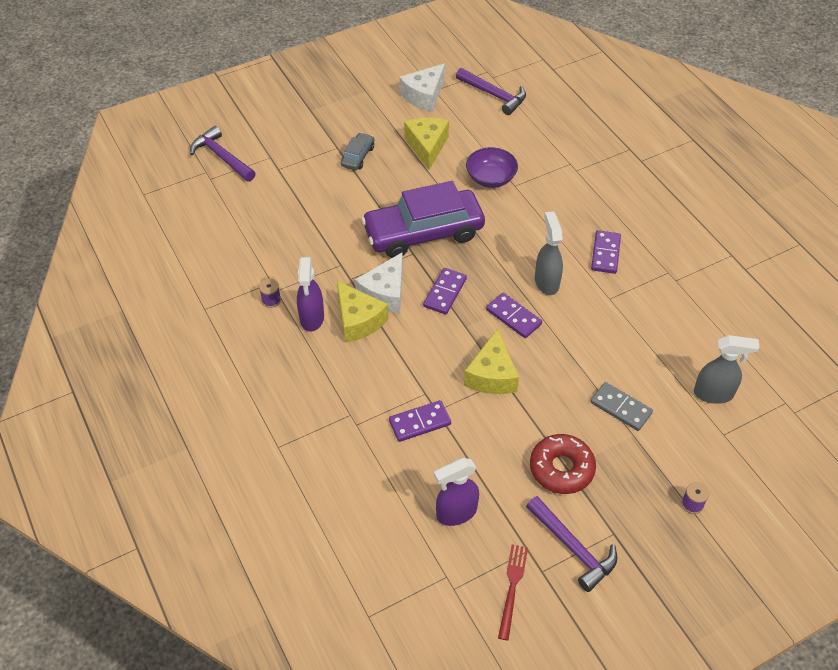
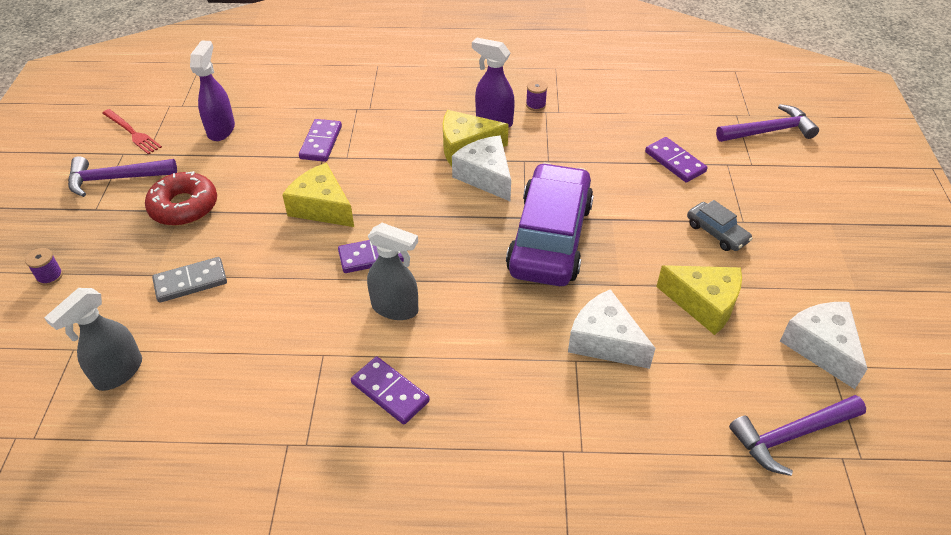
camera: 120 degrees right, 5 degrees down
purple domino [423,268,467,315] -> purple domino moved to [645,137,707,182]
purple bowl [466,147,518,188] -> white cheese [568,289,656,369]

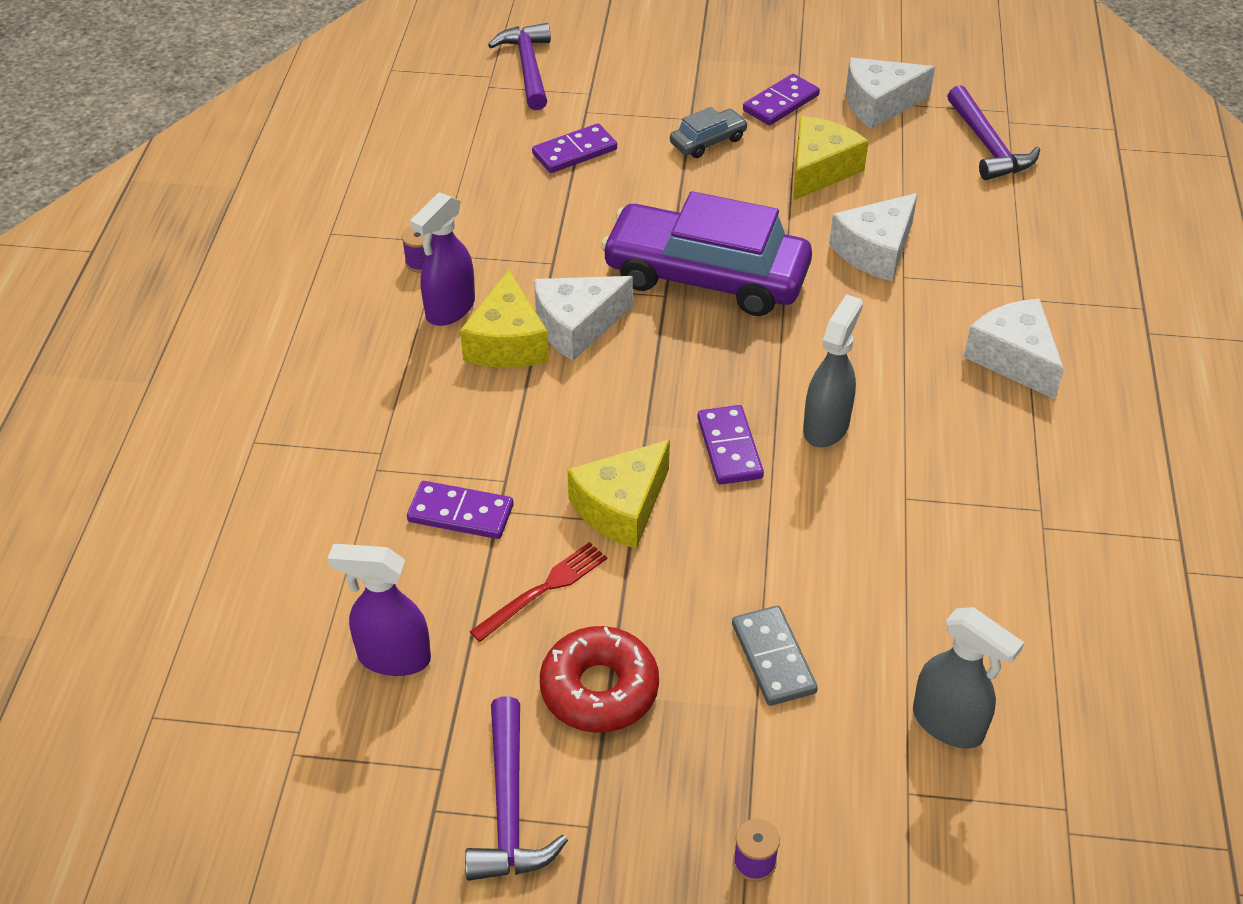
camera: 85 degrees left, 0 degrees up
red fork [102,109,162,155] -> red fork moved to [469,542,607,642]
purple domino [351,357,430,425] -> purple domino moved to [743,74,820,125]
none -> white cheese [964,299,1064,399]

